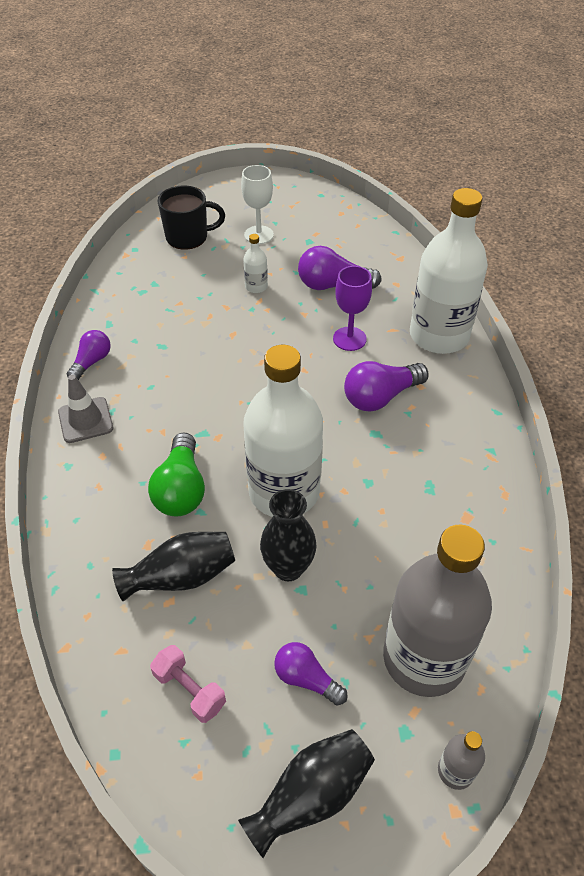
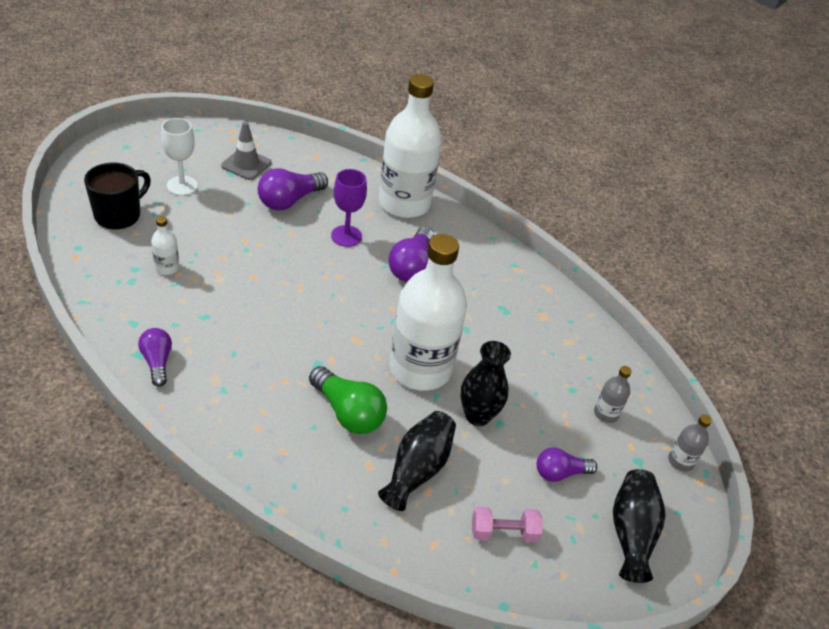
camera: 50 degrees left, 5 degrees down
grey traffic cone [58,375,113,443] -> grey traffic cone moved to [221,122,271,180]
white bottle [243,234,268,293] -> white bottle moved to [151,216,179,275]
grey bottle [383,524,492,697] -> grey bottle [594,366,631,423], size x0.40

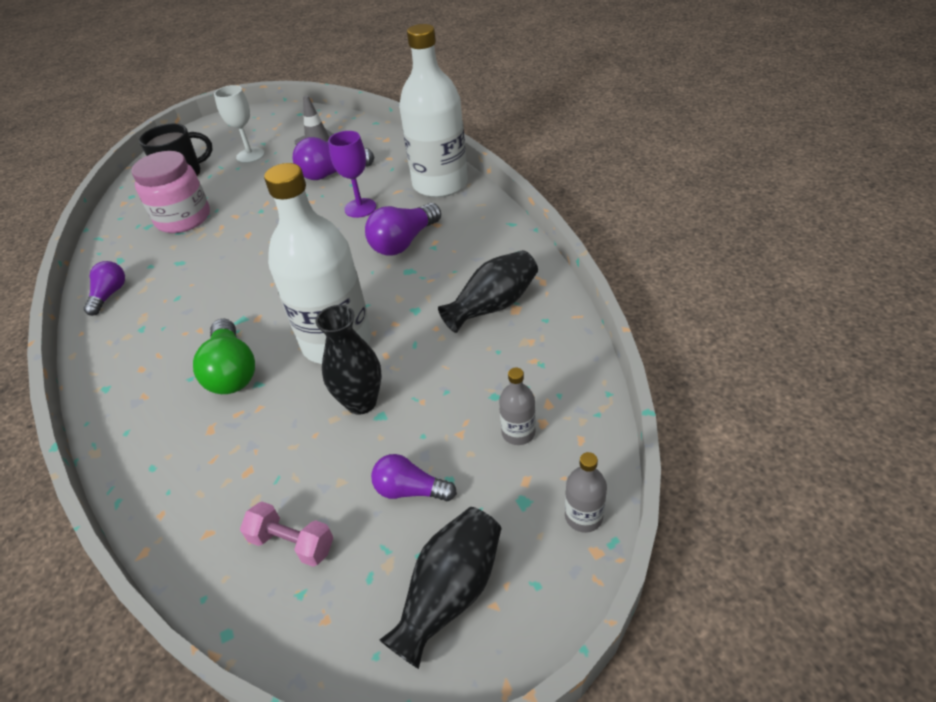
camera: 35 degrees right, 0 degrees up
white bottle [151,216,179,275] -> pink jar [131,151,210,233]
black vase [378,411,456,511] -> black vase moved to [438,250,538,333]

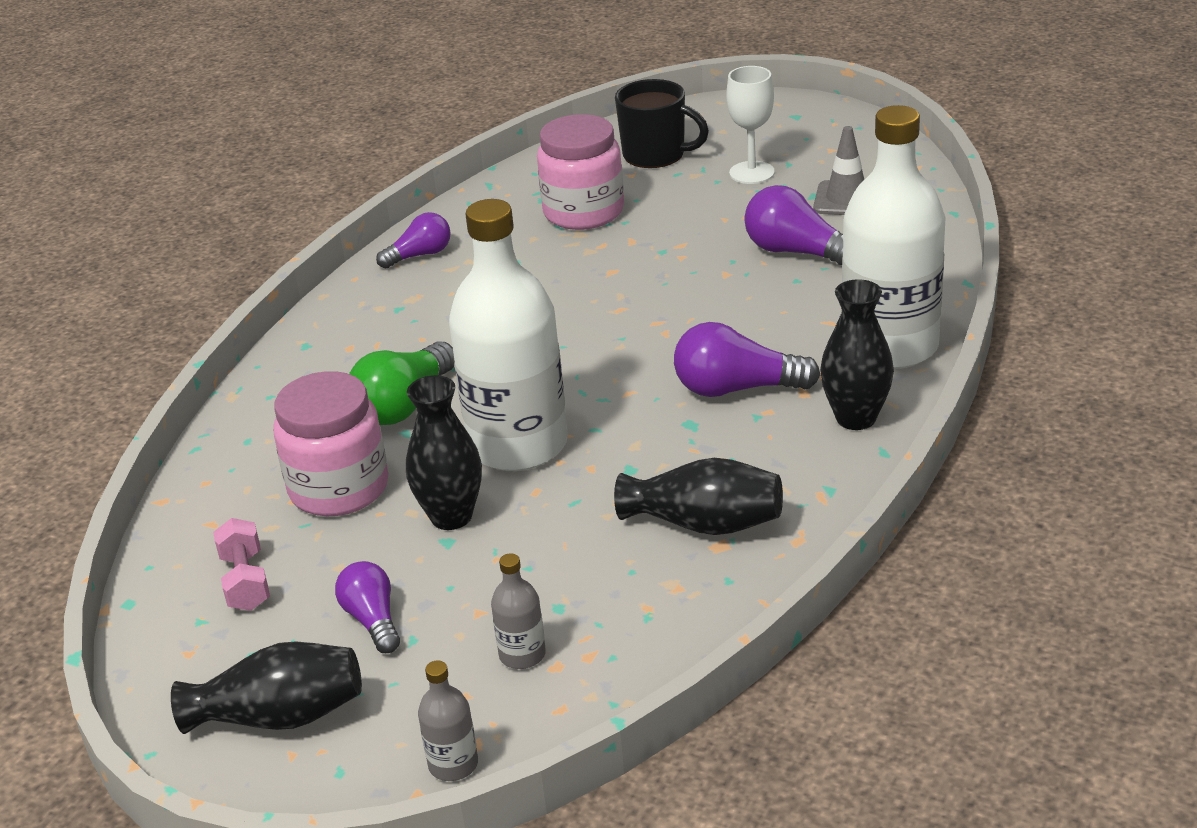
camera: 50 degrees right, 10 degrees down
purple goblet [328,131,376,218] -> none
none -> pink jar [273,371,388,516]
none -> black vase [820,279,894,430]

